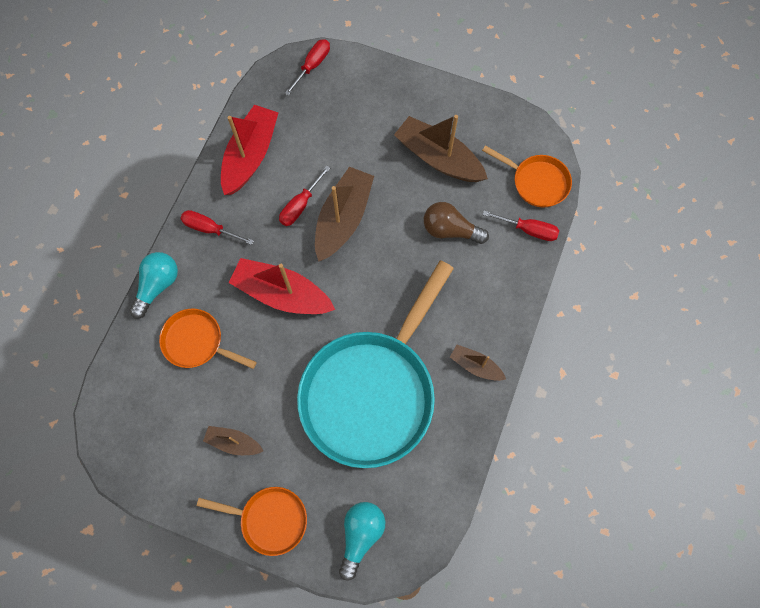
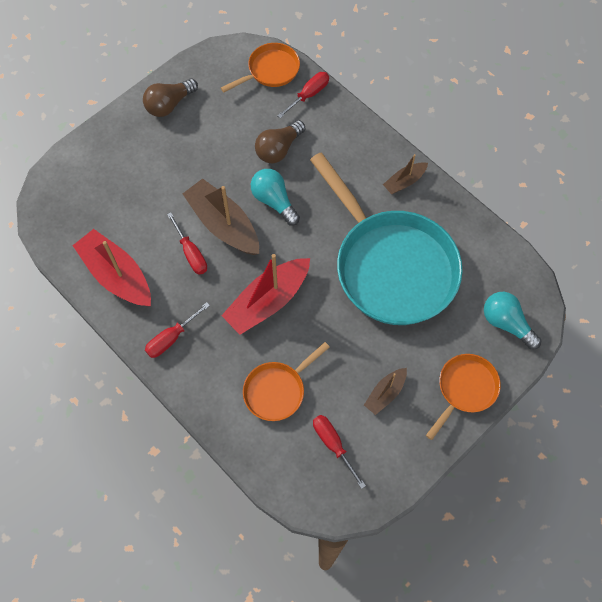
camera: 65 degrees left, 5 degrees down
turquoise light bulb [129,252,178,319] -> turquoise light bulb moved to [251,169,300,226]
red screwdriver [285,39,330,96] -> red screwdriver moved to [313,415,366,489]
brown boat [394,115,488,182] -> none
none -> brown light bulb [143,78,198,117]

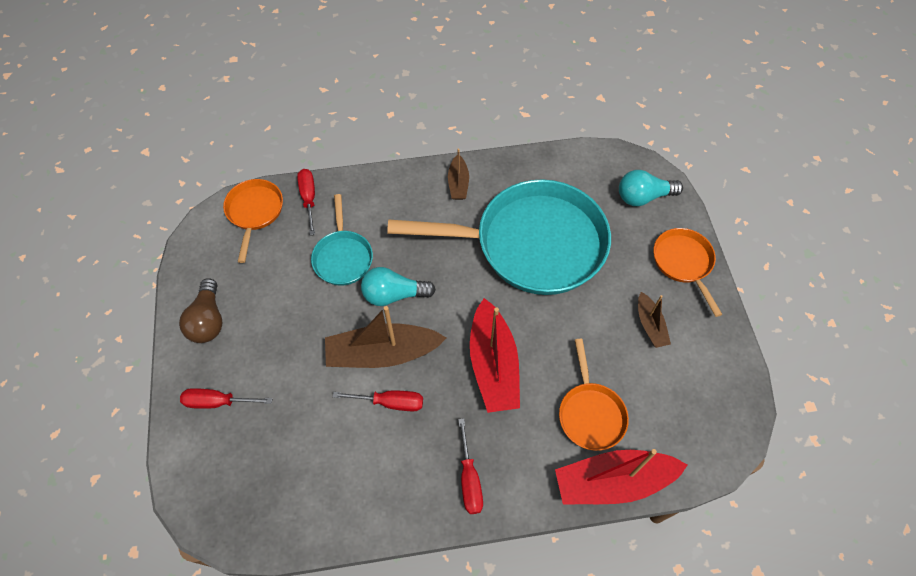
camera: 55 degrees left, 5 degrees down
red boat [72,229,151,306] -> red boat moved to [555,449,688,505]
brown light bulb [255,120,305,163] -> turquoise pan [311,194,373,286]
red screwdriver [313,415,366,489] -> red screwdriver moved to [180,388,272,409]

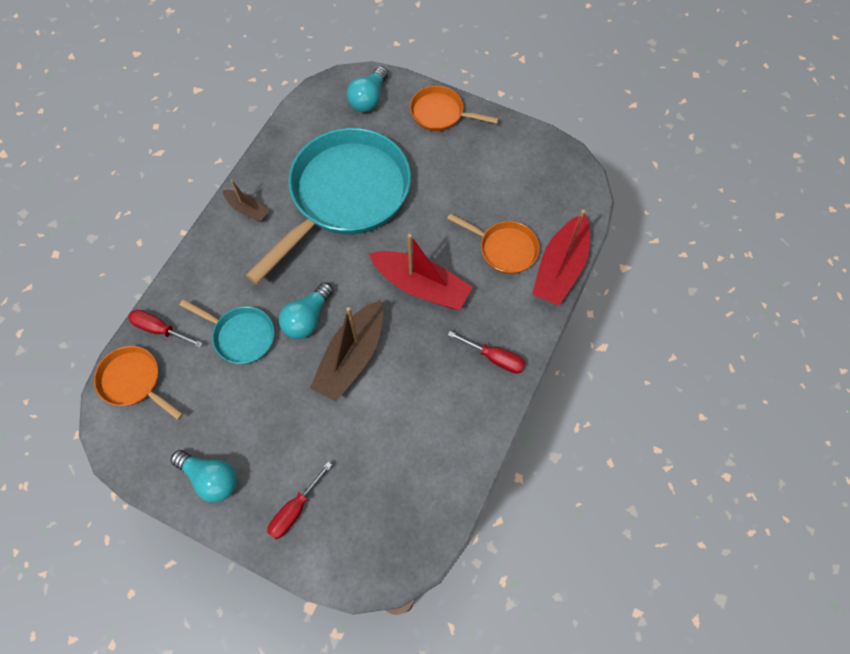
camera: 55 degrees left, 5 degrees up
brown light bulb [179,278,223,343] -> turquoise light bulb [171,450,237,503]
red screwdriver [333,390,423,411] -> none
brown boat [638,292,671,348] -> none

